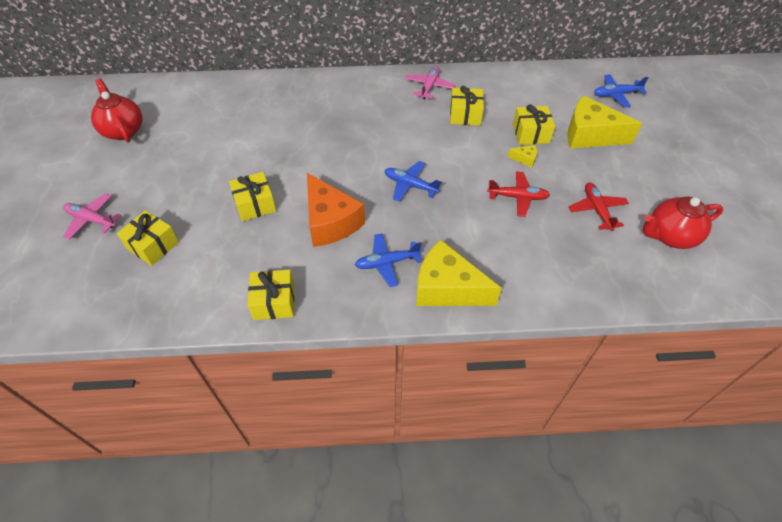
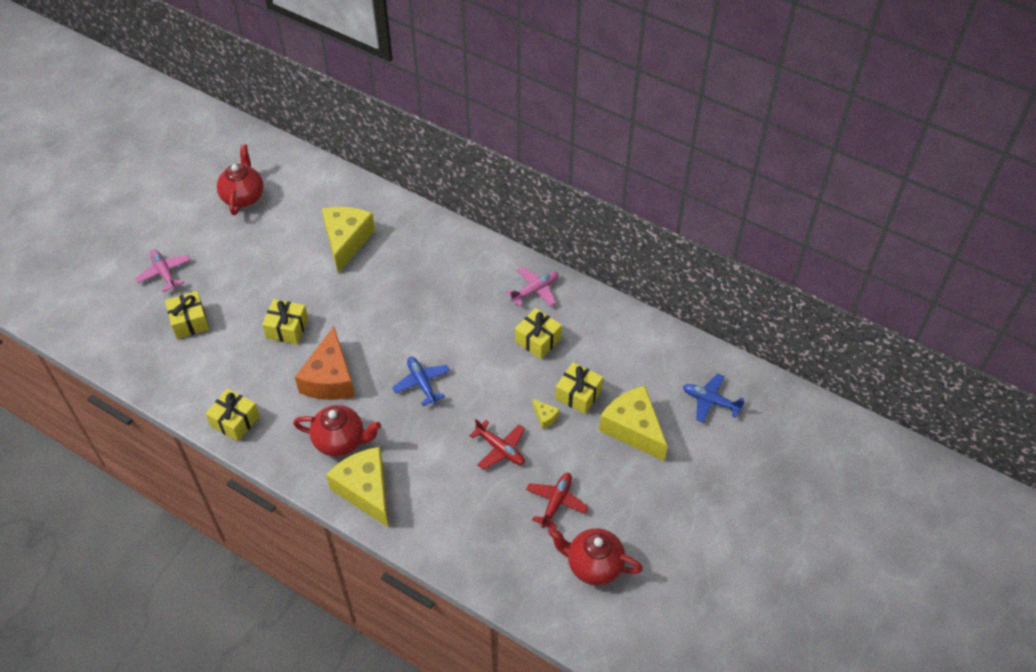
camera: 35 degrees right, 0 degrees up
blue plane [355,233,422,287] -> red teapot [293,405,381,456]
none -> yellow cheese [322,207,375,273]

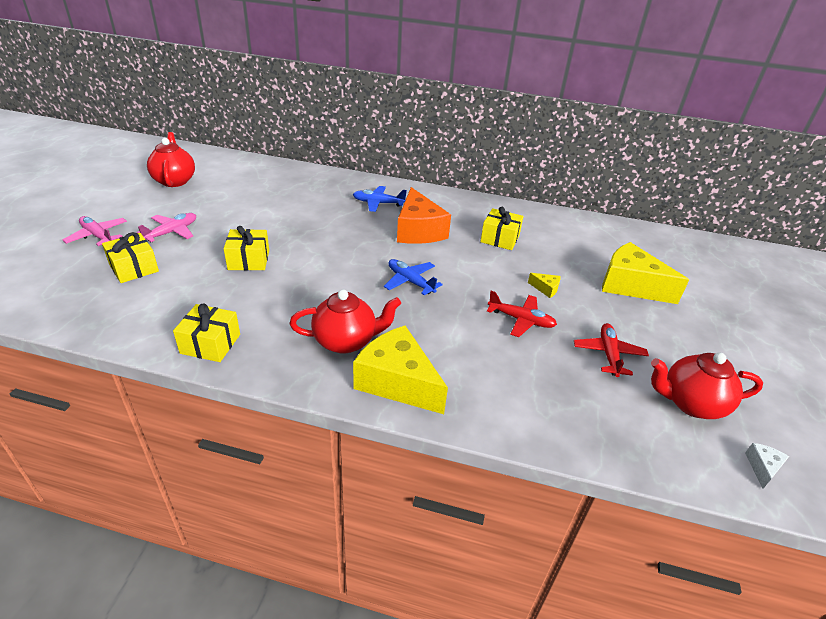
camera: 20 degrees left, 15 degrees down
orange cheese [295,326,355,400] -> orange cheese moved to [397,187,451,244]
yellow cheese [322,207,375,273] -> none
pink plane [506,267,558,307] -> pink plane moved to [137,213,196,242]
yellow gift [555,362,603,414] -> none
blue plane [683,373,745,422] -> blue plane moved to [353,186,407,212]
none -> white cheese [745,443,789,489]

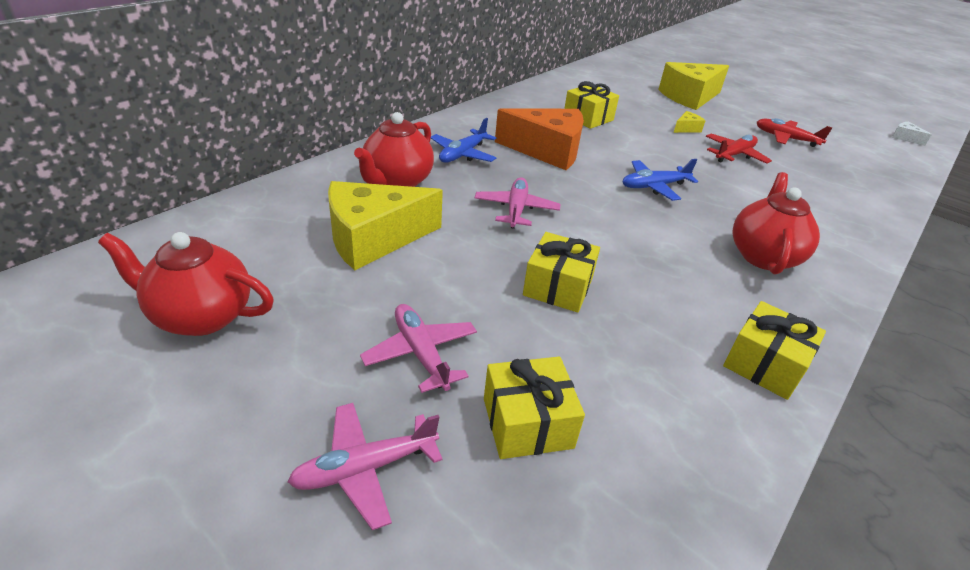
camera: 65 degrees left, 0 degrees up
yellow cheese [353,325,448,414] -> yellow cheese moved to [328,181,443,270]
red teapot [651,353,763,419] -> red teapot moved to [354,112,434,187]
none -> pink plane [475,177,560,229]

